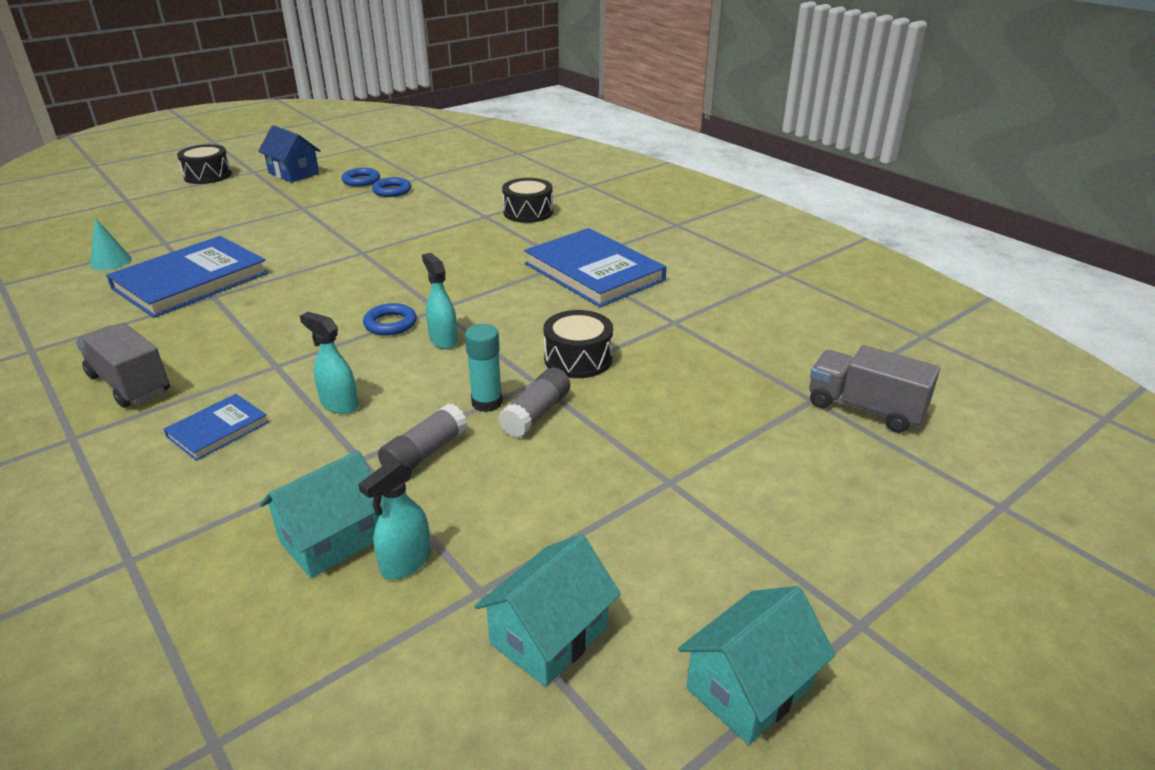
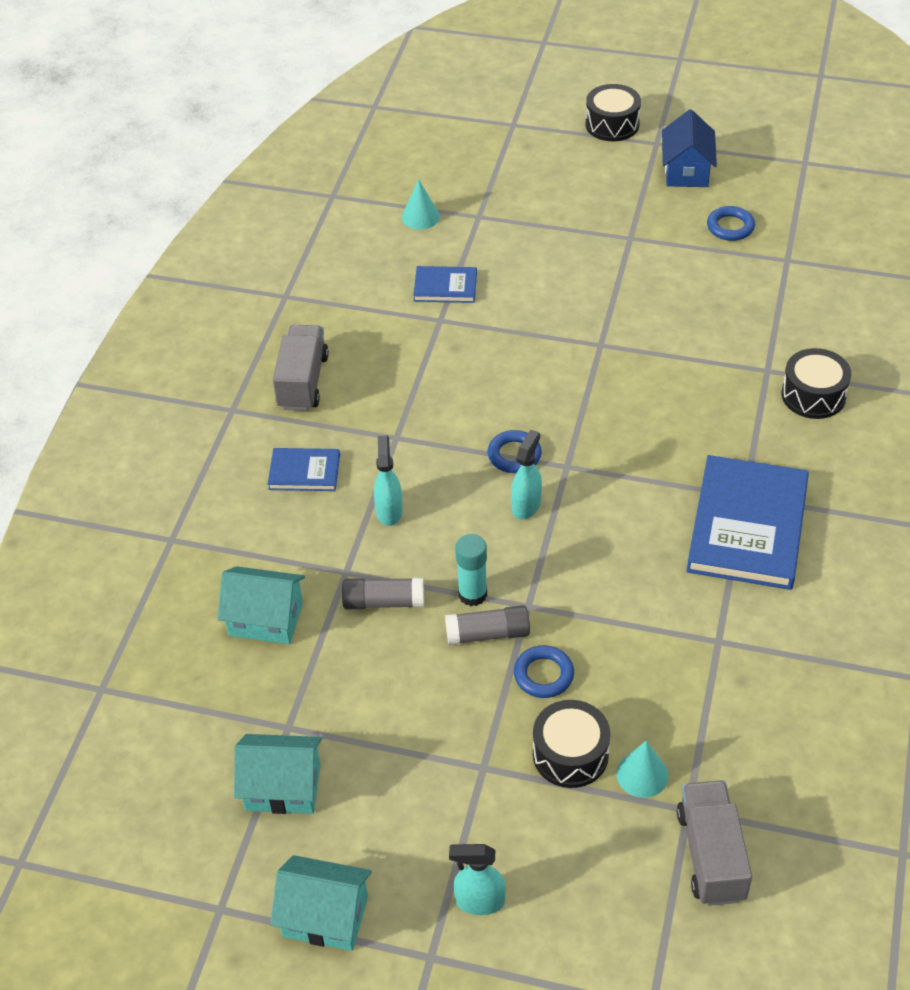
camera: 55 degrees right, 15 degrees up
blue book [106,236,269,318] -> blue book [413,266,477,303], size x0.49
turquoise spray bottle [358,459,431,579] -> turquoise spray bottle moved to [449,844,506,915]
blue ring [372,177,411,197] -> blue ring moved to [514,645,574,698]
black drum [544,310,613,378] -> black drum moved to [533,700,610,788]
none -> turquoise cone [617,740,668,798]

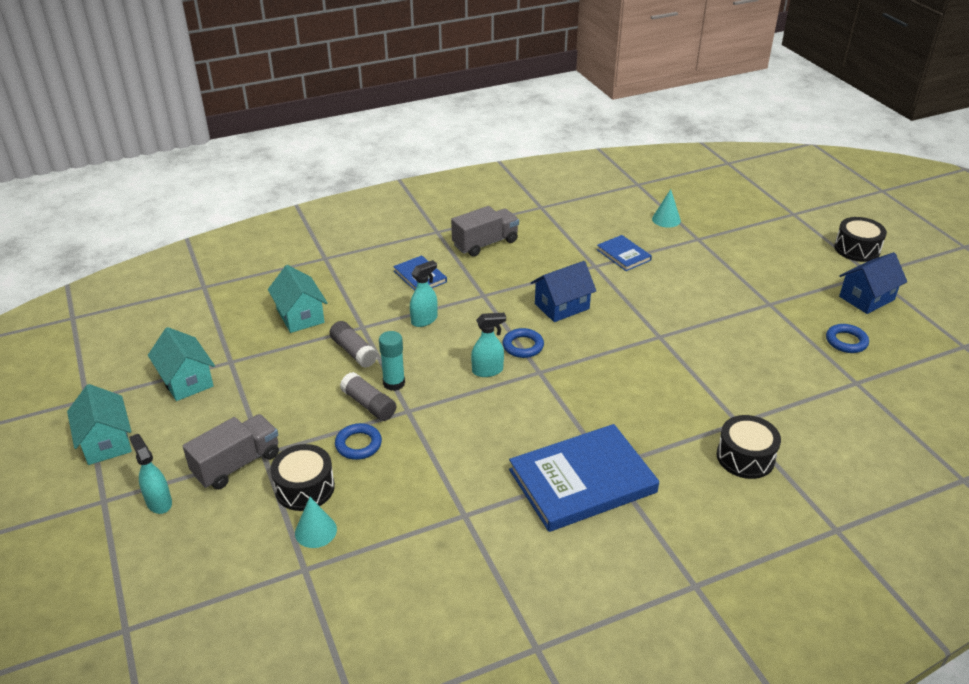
camera: 50 degrees right, 10 degrees down
grey truck [677,780,752,906] -> grey truck moved to [183,414,279,490]
none -> blue house [531,261,596,322]

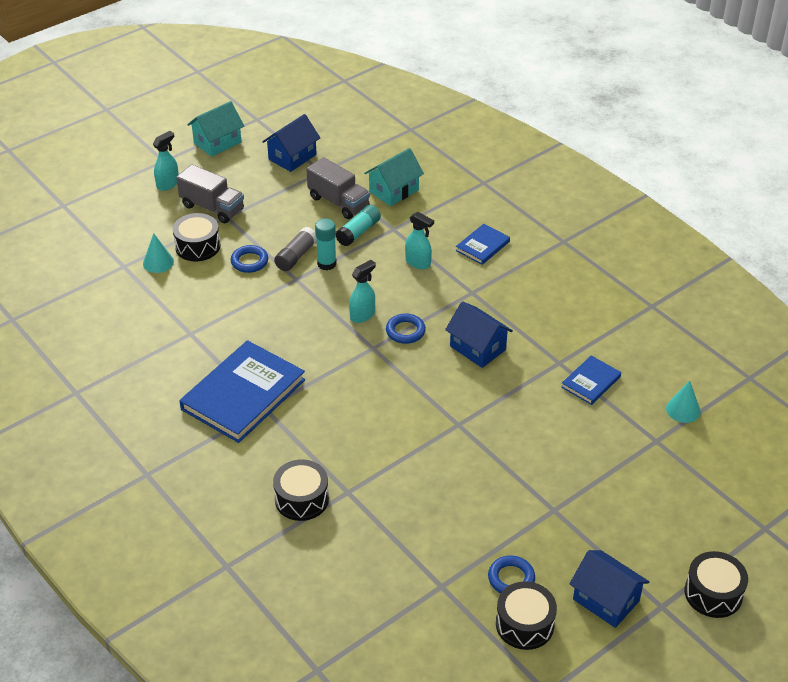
camera: 75 degrees right, 5 degrees up
turquoise house [148,327,215,401] -> blue house [262,114,320,172]
grey glue stick [329,321,378,368] -> turquoise glue stick [336,205,381,246]
grey truck [451,206,519,257] -> grey truck moved to [306,157,370,219]
turquoise spray bottle [471,313,506,377] -> turquoise spray bottle turned 105 degrees counterclockwise [349,260,376,323]
blue book [509,424,659,532] -> blue book turned 75 degrees clockwise [179,340,305,443]
none -> black drum [496,581,557,650]

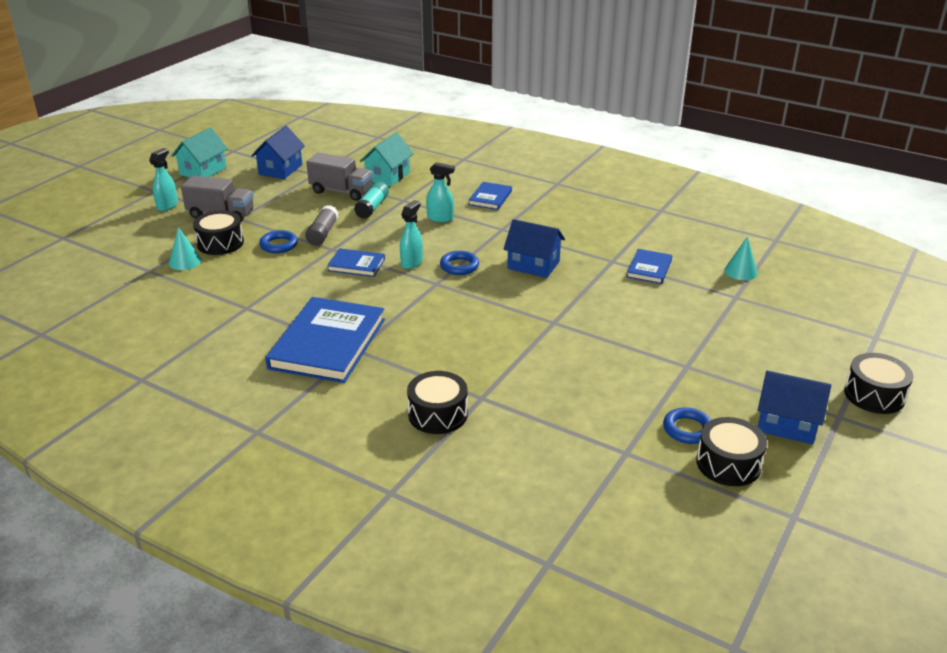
camera: 20 degrees left, 10 degrees down
turquoise glue stick [315,218,337,270] -> none
none -> blue book [327,248,385,277]

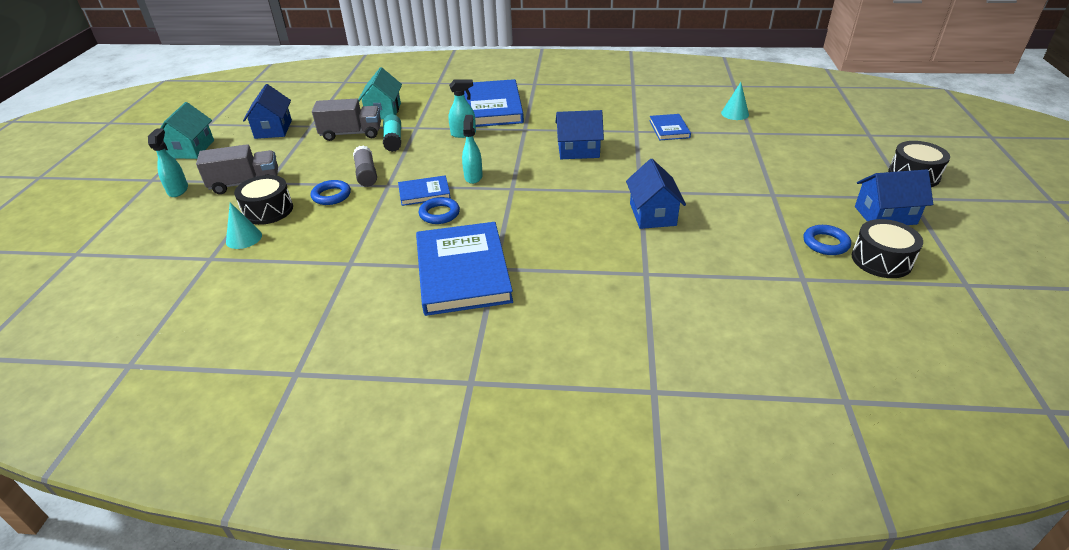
camera: 25 degrees left, 5 degrees up
black drum [407,371,468,434] -> none
blue ring [440,251,479,275] -> blue ring moved to [419,197,460,224]
blue book [469,182,512,210] -> blue book [464,79,524,127], size x2.02
none -> blue house [626,159,686,229]

